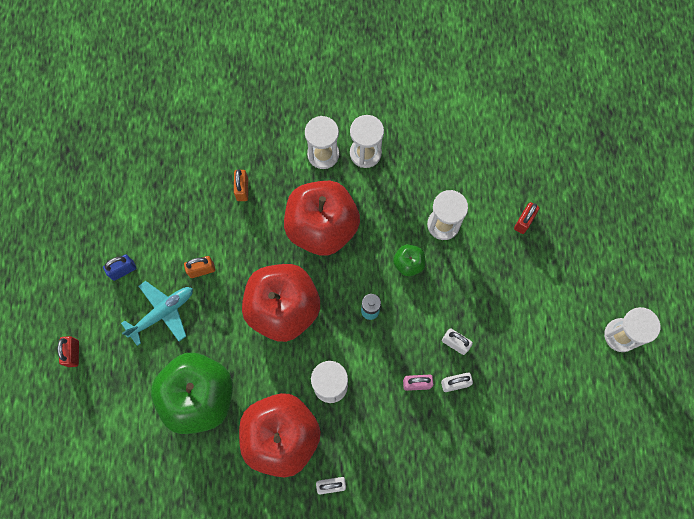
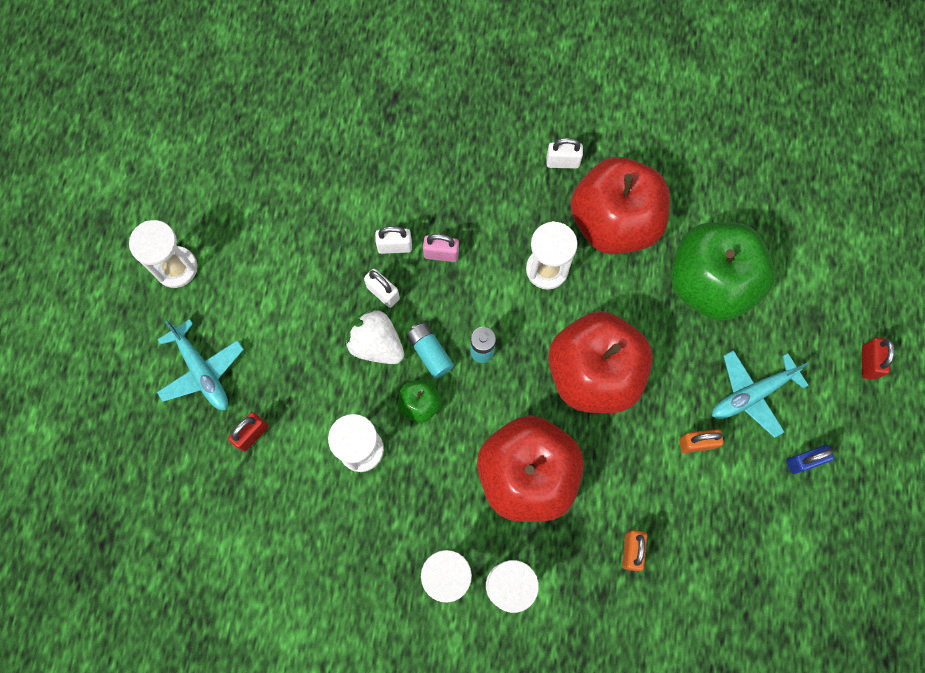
camera: 170 degrees left, 0 degrees up
none -> turquoise plane [157,319,244,410]
none -> white strawberry [345,308,404,364]
none -> turquoise battery [406,323,454,379]

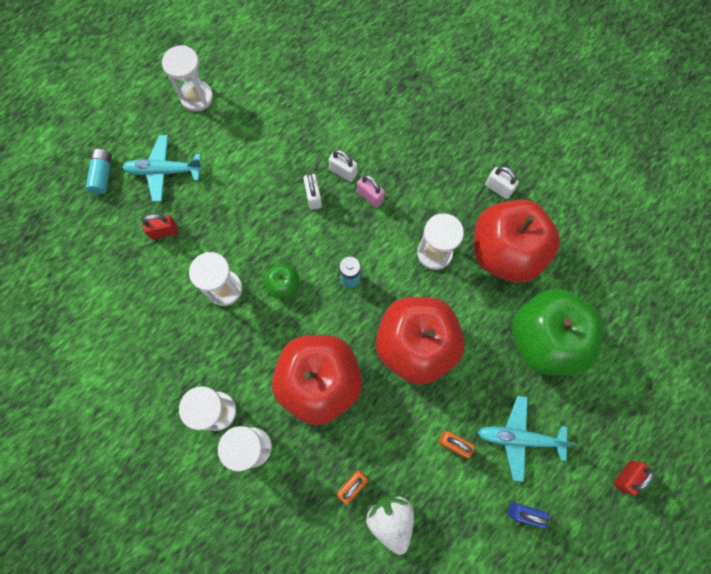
camera: 35 degrees right, 0 degrees up
turquoise plane [157,319,244,410] -> turquoise plane turned 90 degrees clockwise [122,135,203,202]
white strawberry [345,308,404,364] -> white strawberry moved to [366,494,414,555]
turquoise battery [406,323,454,379] -> turquoise battery moved to [86,149,112,194]

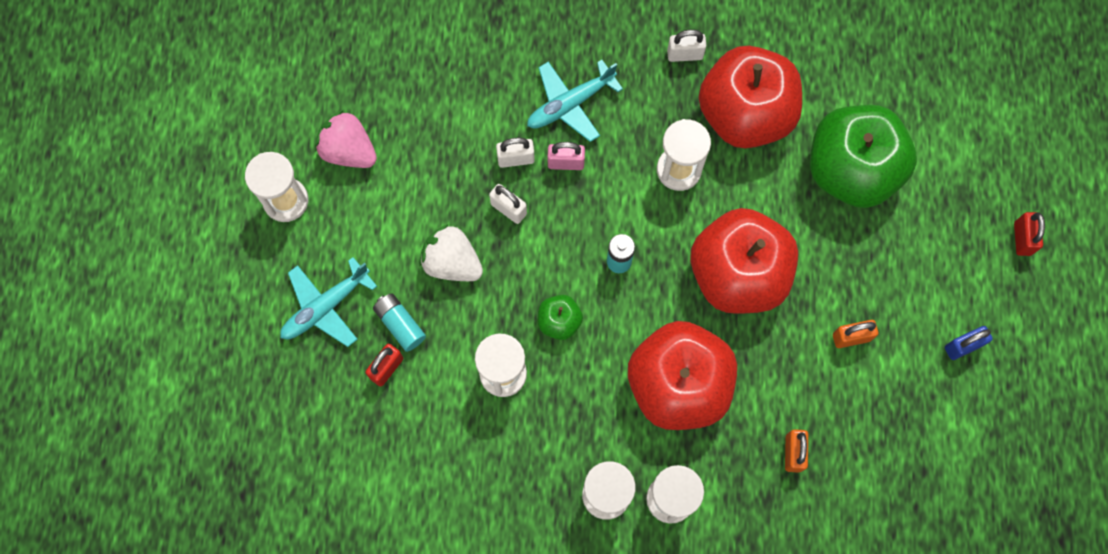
camera: 40 degrees left, 0 degrees up
turquoise battery [86,149,112,194] -> turquoise battery moved to [373,293,426,352]
white strawberry [366,494,414,555] -> white strawberry moved to [419,224,483,281]
turquoise plane [478,396,577,482] -> turquoise plane moved to [527,60,623,142]
none -> pink strawberry [315,110,377,168]

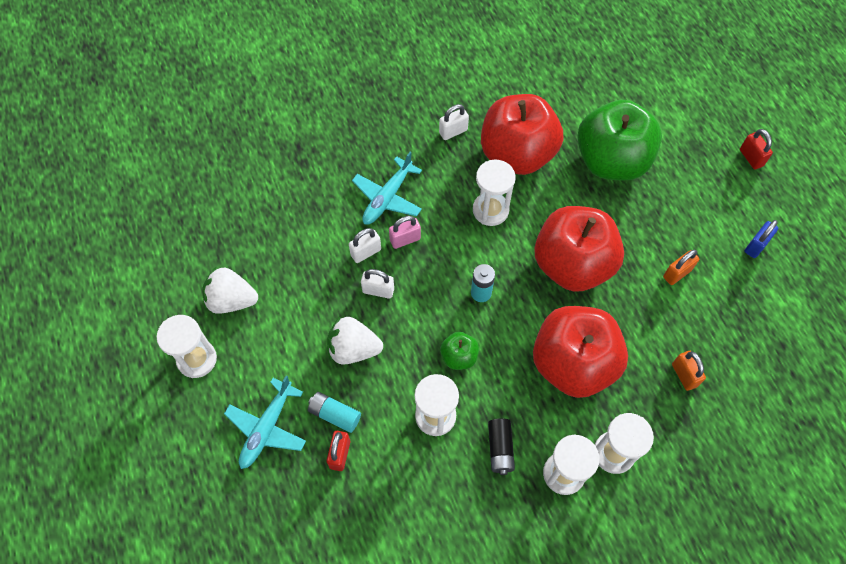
camera: 25 degrees left, 10 degrees down
pink strawberry [315,110,377,168] -> white strawberry [203,266,258,314]
none -> black battery [488,418,515,475]

